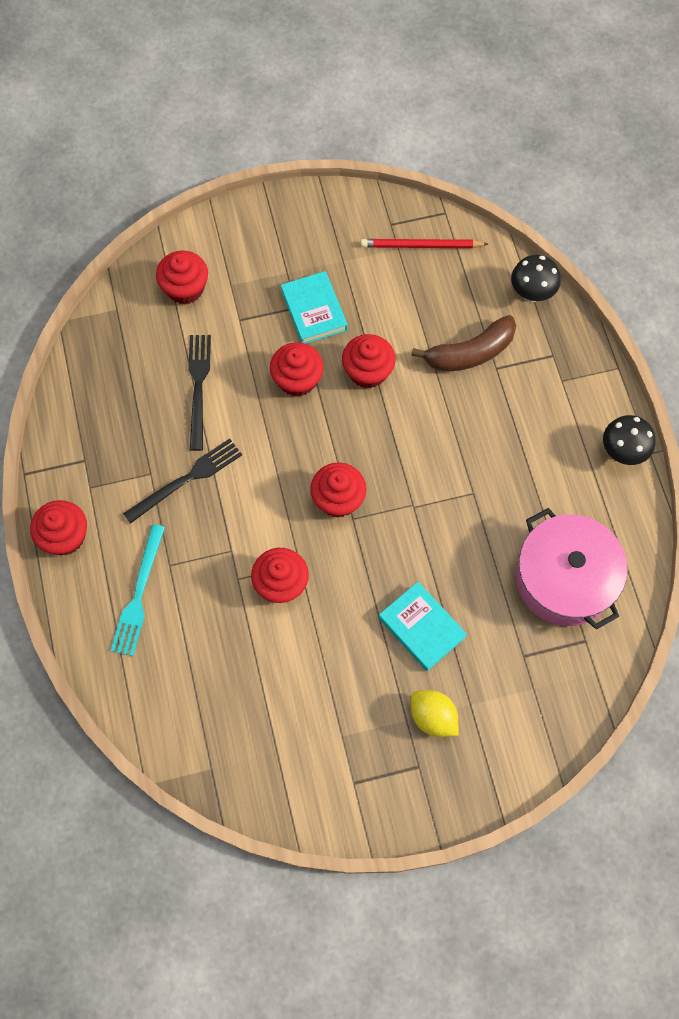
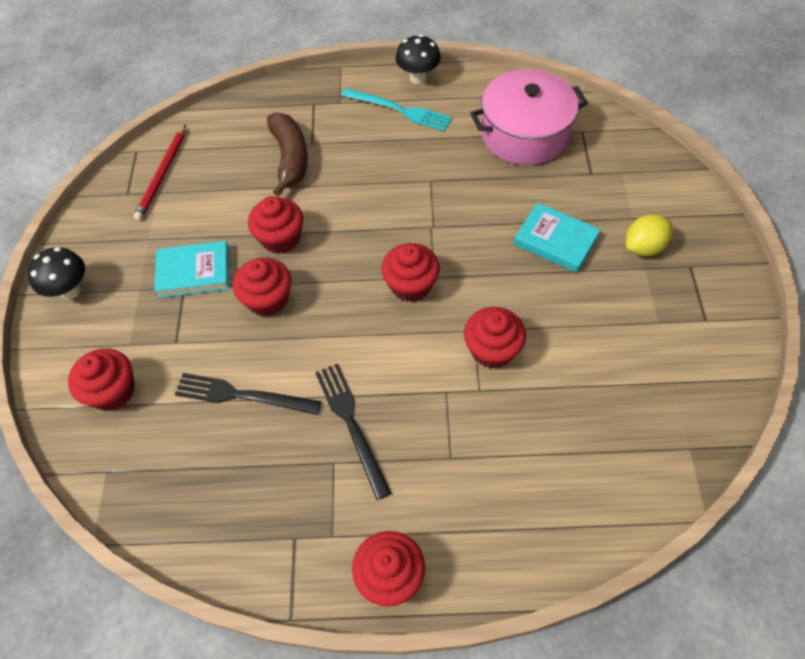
camera: 75 degrees left, 10 degrees down
turquoise fork [111,524,165,656] -> turquoise fork moved to [341,88,452,132]
turquoise book [379,582,467,671] -> turquoise book turned 60 degrees clockwise [514,203,601,273]
black mushroom [511,255,561,302] -> black mushroom moved to [27,247,85,299]

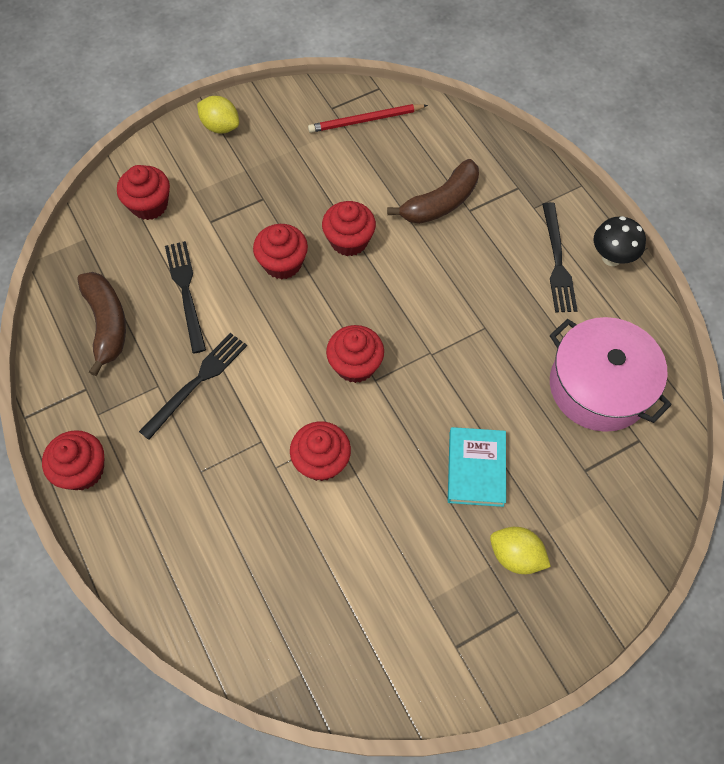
camera: 60 degrees right, 5 degrees up
black mushroom [27,247,85,299] -> yellow lemon [197,96,239,134]
turquoise book [154,241,229,298] -> none
turquoise fork [341,88,452,132] -> black fork [542,202,578,313]
none -> brown banana [78,272,126,376]

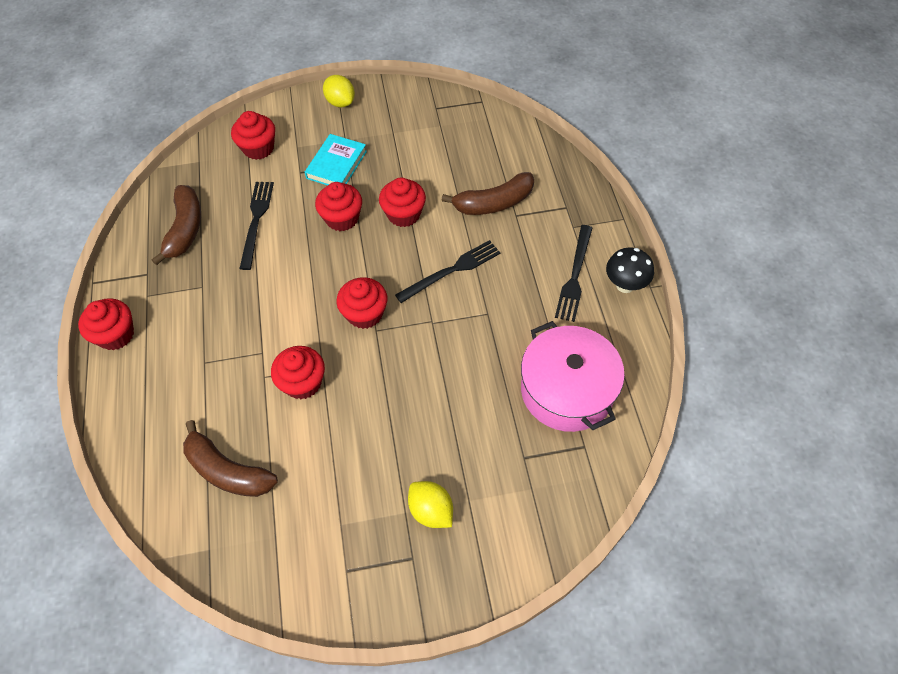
camera: 20 degrees right, 5 degrees down
black fork [139,333,247,440] -> black fork moved to [395,240,500,303]
red pencil [308,104,428,133] -> none
turquoise book [448,427,506,507] -> turquoise book moved to [305,134,367,185]
none -> brown banana [183,420,278,497]

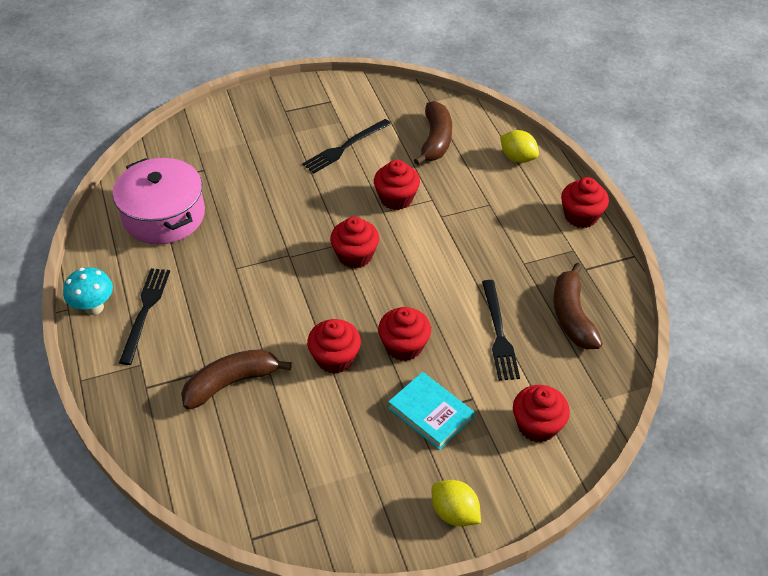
camera: 170 degrees right, 10 degrees down
brown banana [183,420,278,497] -> brown banana turned 75 degrees clockwise [414,101,452,165]
turquoise book [305,134,367,185] -> turquoise book turned 60 degrees counterclockwise [388,372,474,450]
black fork [395,240,500,303] -> black fork moved to [302,119,391,174]
yellow lemon [408,481,453,528] -> yellow lemon moved to [500,130,539,163]
black mushroom [606,248,654,293] -> turquoise mushroom [63,267,113,315]

